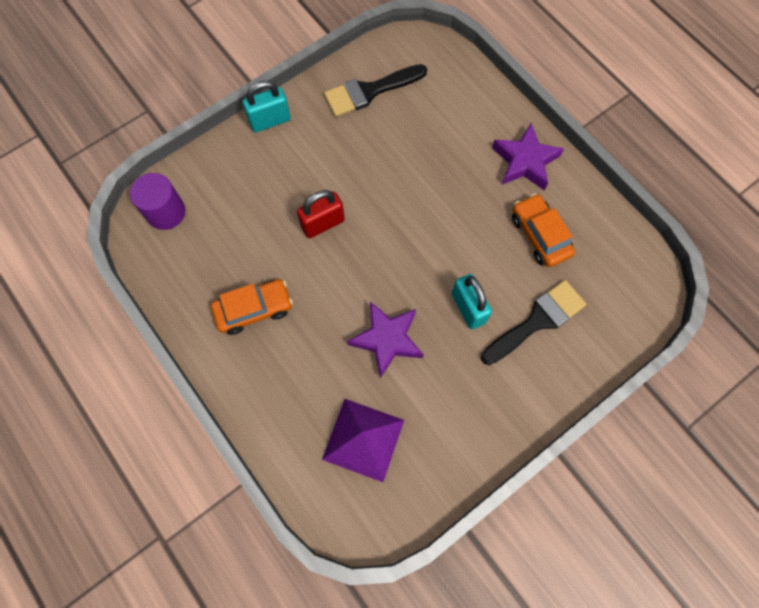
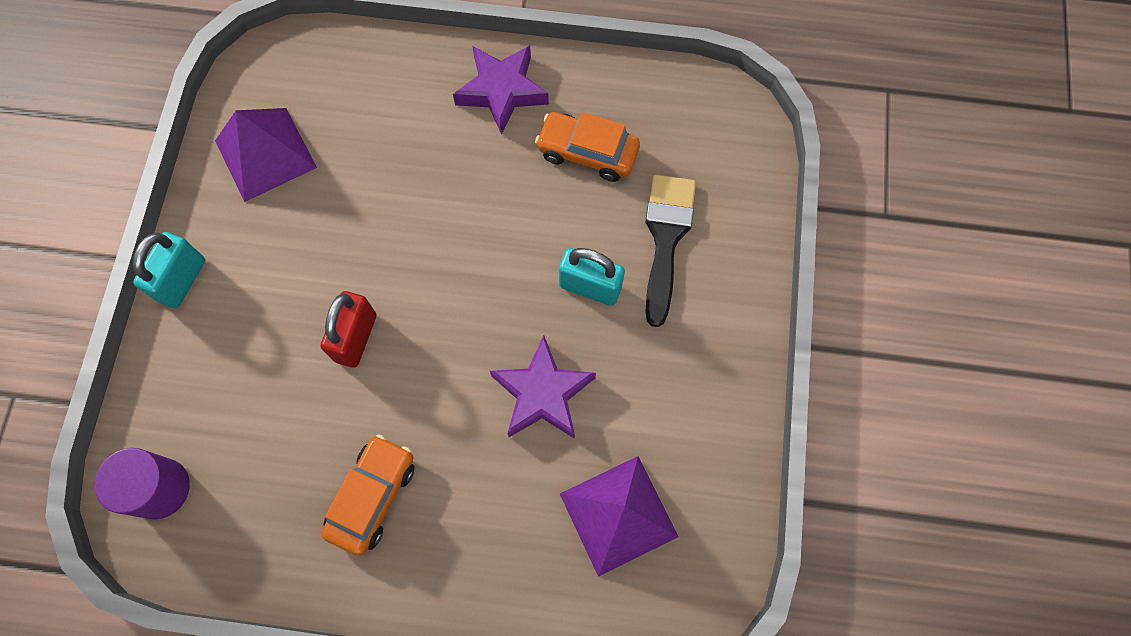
camera: 45 degrees left, 0 degrees up
black brush [324,64,427,117] -> purple pyramid [215,108,317,202]

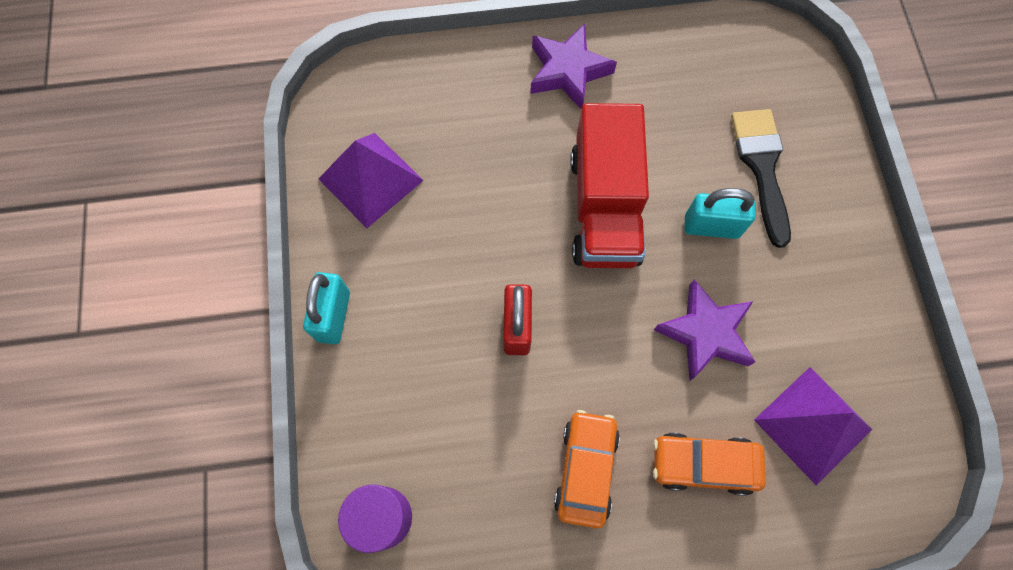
camera: 15 degrees left, 0 degrees up
orange car [535,112,640,182] -> orange car moved to [653,433,766,496]
none -> red truck [570,103,649,268]

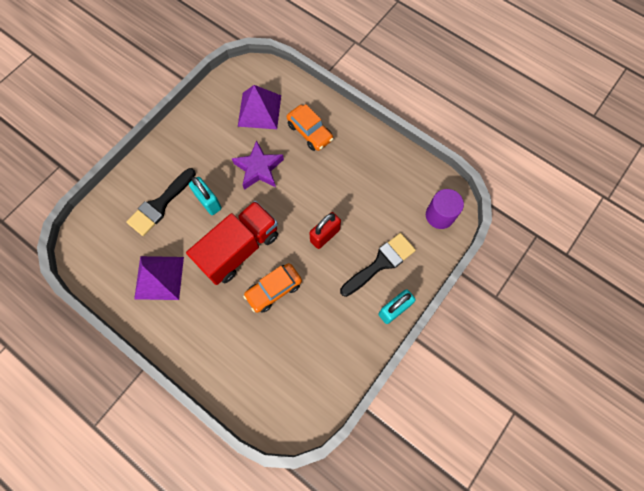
camera: 135 degrees left, 0 degrees up
purple pyramid [318,133,424,228] -> purple pyramid moved to [134,256,184,300]
purple star [530,24,617,109] -> none
orange car [554,410,620,529] -> orange car moved to [243,263,302,313]
none -> black brush [340,233,416,297]

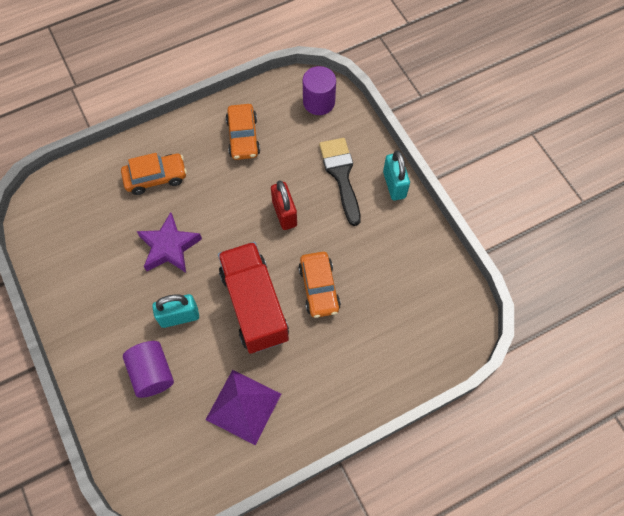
camera: 65 degrees left, 5 degrees down
black brush [126,168,196,236] -> purple cylinder [123,341,174,398]
purple pyramid [238,85,281,129] -> none
none -> orange car [226,104,260,160]

